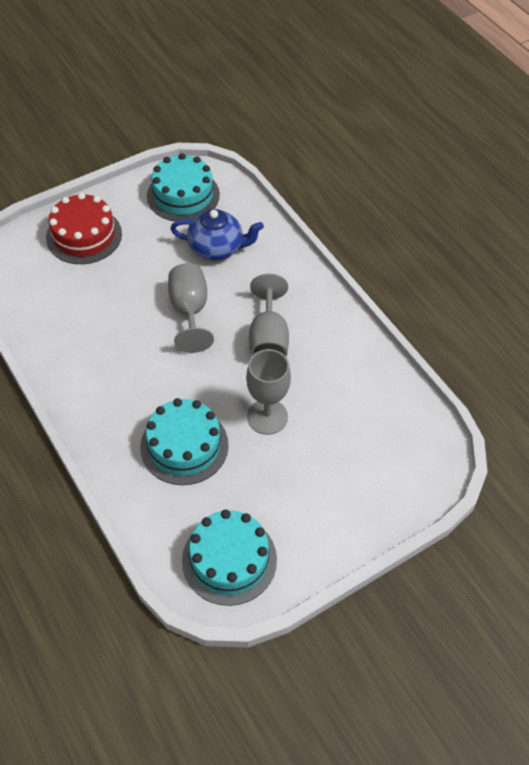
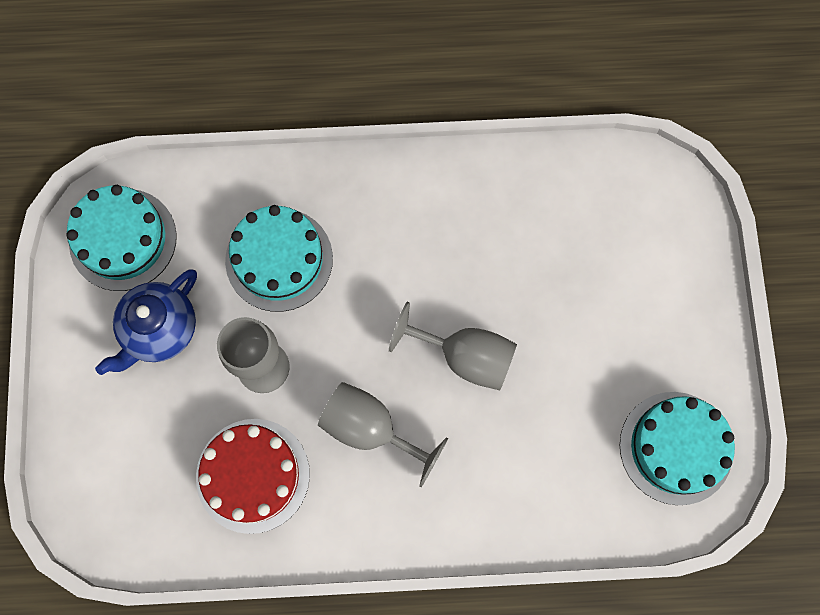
camera: 120 degrees right, 20 degrees up
red cake [46,193,122,264] -> red cake moved to [196,419,310,534]
blue teapot [171,209,264,261] -> blue teapot moved to [95,269,197,375]

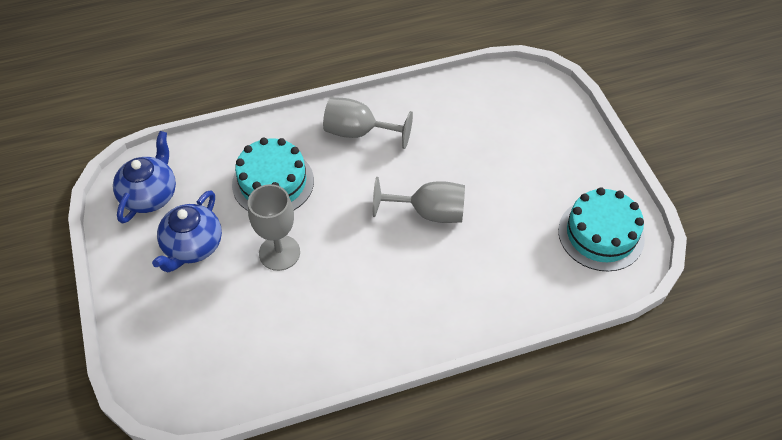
camera: 15 degrees left, 20 degrees down
turquoise cake [66,185,177,291] -> blue teapot [113,131,176,224]
red cake [196,419,310,534] -> none
grey goblet [318,382,448,487] -> grey goblet moved to [323,97,413,149]

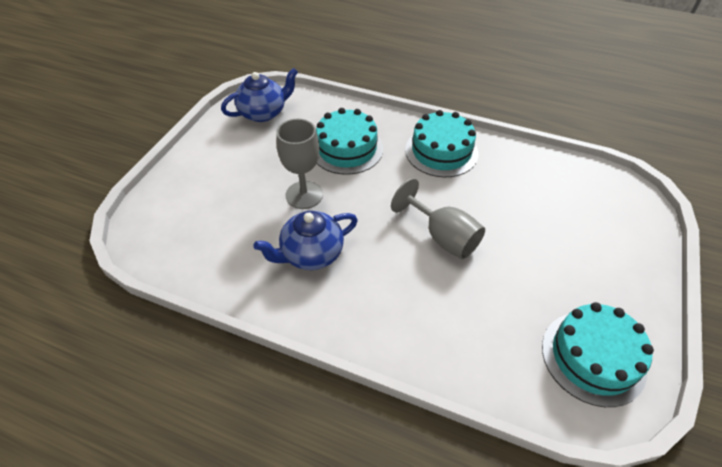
camera: 40 degrees right, 5 degrees down
blue teapot [152,190,222,272] -> blue teapot moved to [254,211,358,270]
grey goblet [323,97,413,149] -> turquoise cake [405,110,478,177]

